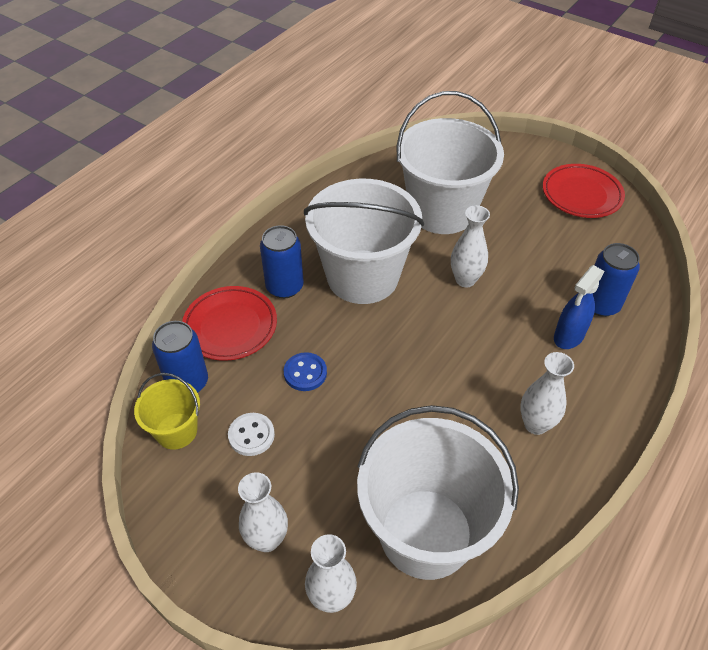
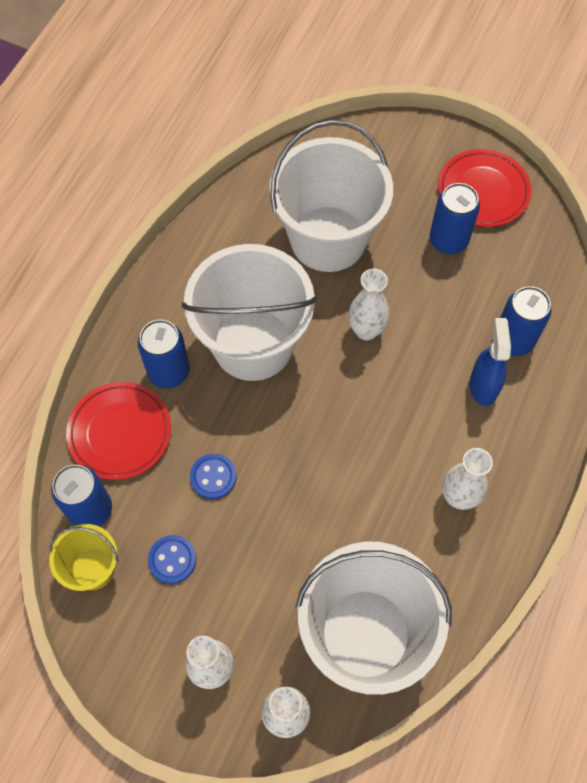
camera: 10 degrees left, 15 degrees up
white button [228,413,275,456] -> blue button [148,535,196,584]
blue spray bottle [554,265,605,349] -> blue spray bottle turned 150 degrees clockwise [470,318,511,406]
none -> blue can [430,183,480,254]

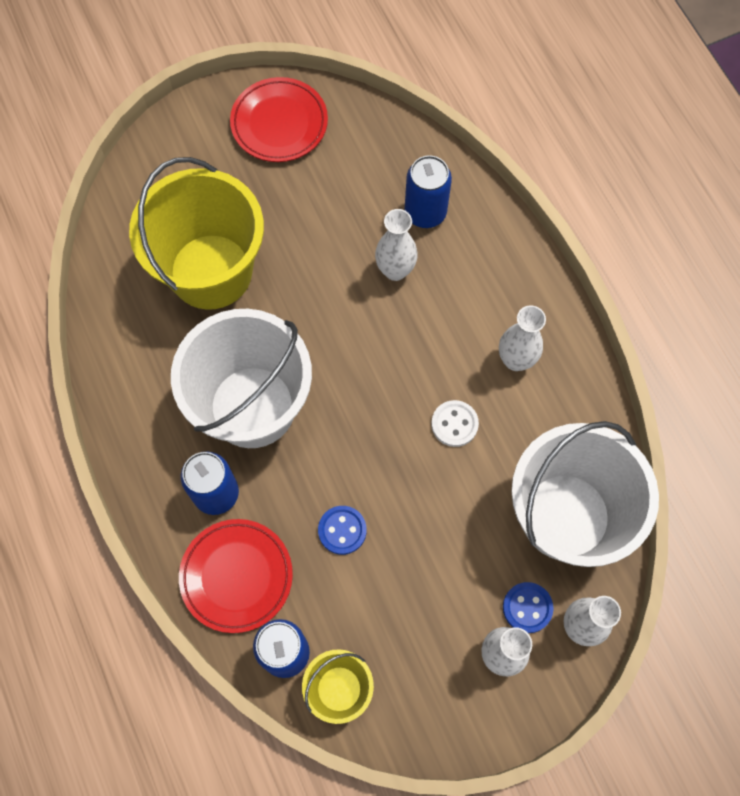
camera: 50 degrees left, 5 degrees up
blue button [148,535,196,584] -> blue button moved to [503,582,554,633]
white bucket [270,120,393,272] -> yellow bucket [129,157,264,310]
white vase [348,269,390,340] -> white vase moved to [375,209,418,281]
blue can [430,183,480,254] -> none
blue spray bottle [470,318,511,406] -> none
none -> white button [431,400,479,447]

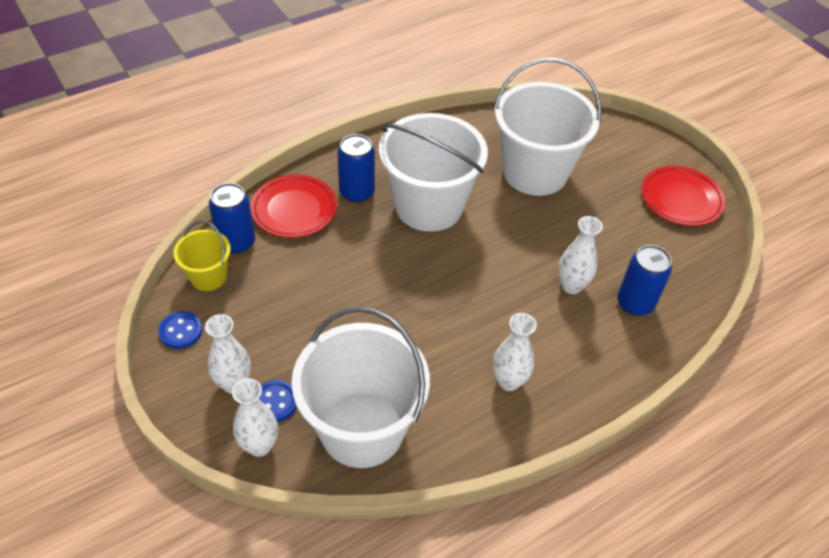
camera: 80 degrees right, 20 degrees down
yellow bucket [129,157,264,310] -> white bucket [493,58,602,196]
blue button [318,506,367,555] -> blue button moved to [158,311,202,349]
white button [431,400,479,447] -> none

